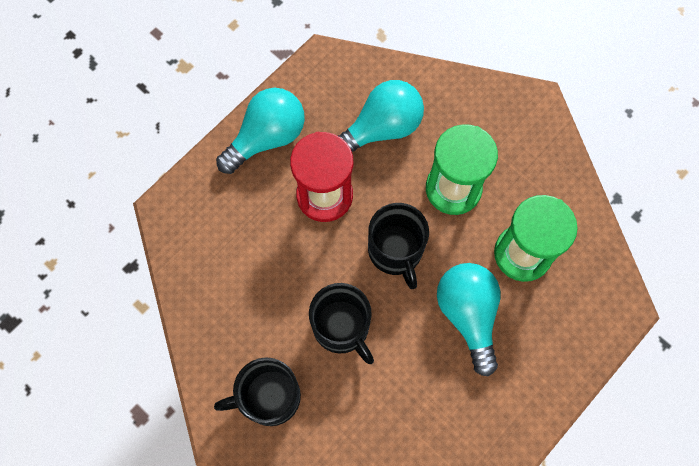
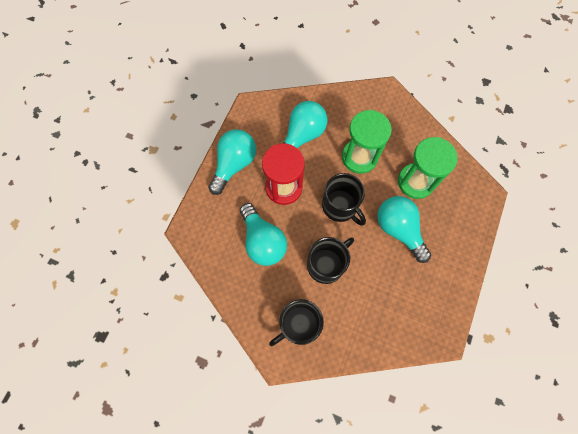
camera: 20 degrees left, 0 degrees up
black mug [309,283,374,364] -> black mug turned 75 degrees counterclockwise [307,237,354,284]
none -> turquoise light bulb [240,203,287,266]

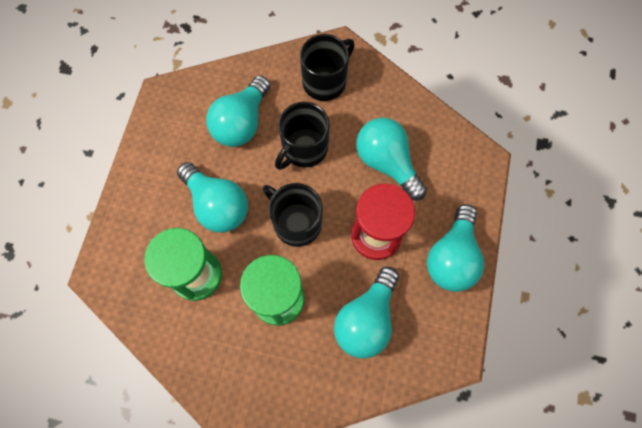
camera: 170 degrees right, 0 degrees up
none -> turquoise light bulb [206,75,270,147]

